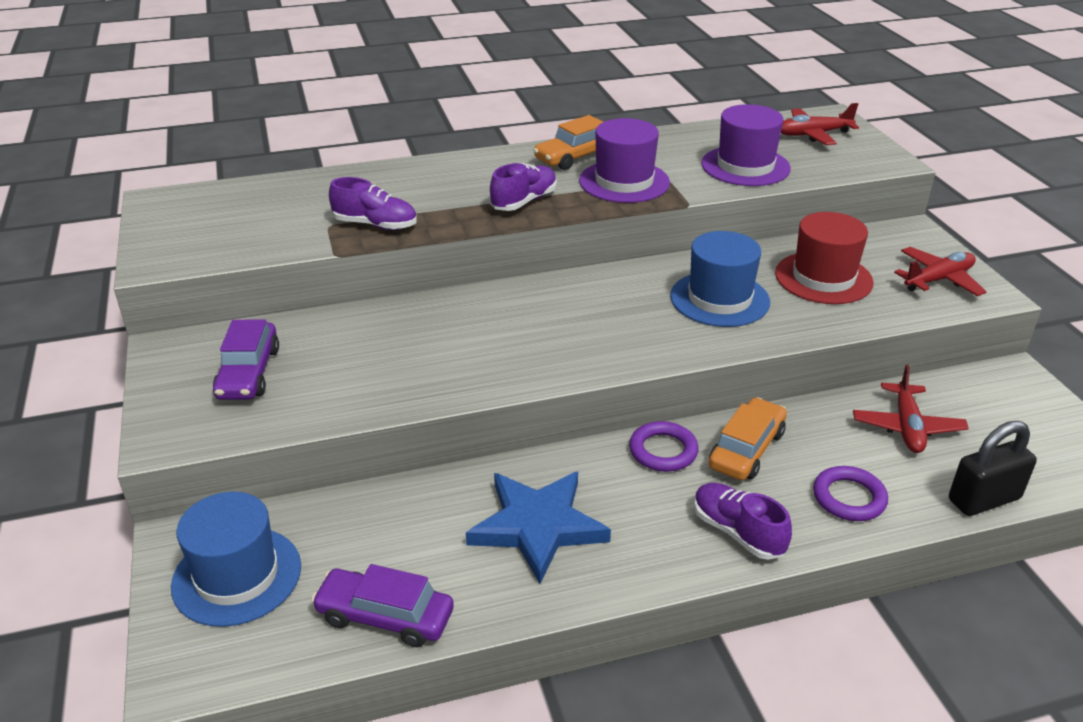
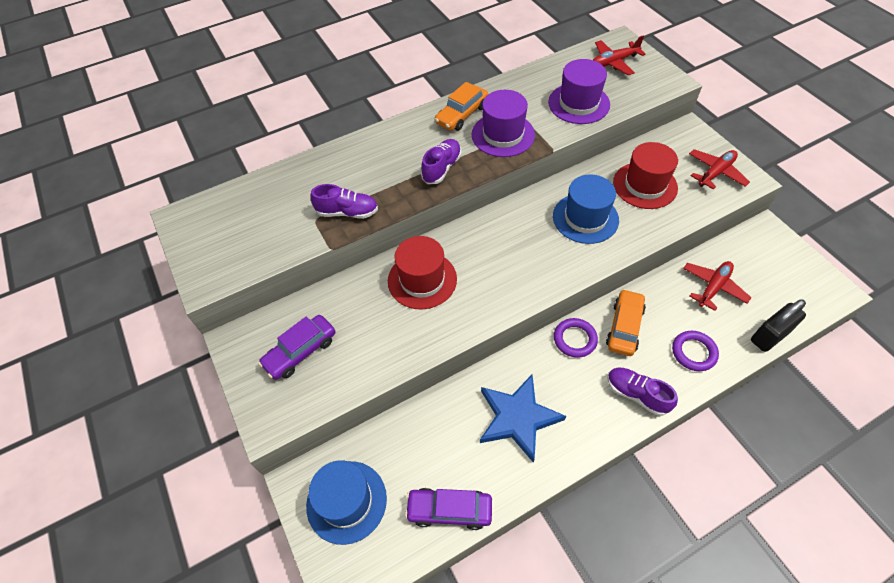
camera: 10 degrees left, 20 degrees up
purple car [213,319,279,400] -> purple car turned 60 degrees clockwise [258,315,335,380]
red plane [853,364,969,453] -> red plane turned 135 degrees counterclockwise [683,261,752,311]
none -> red hat [388,236,457,309]

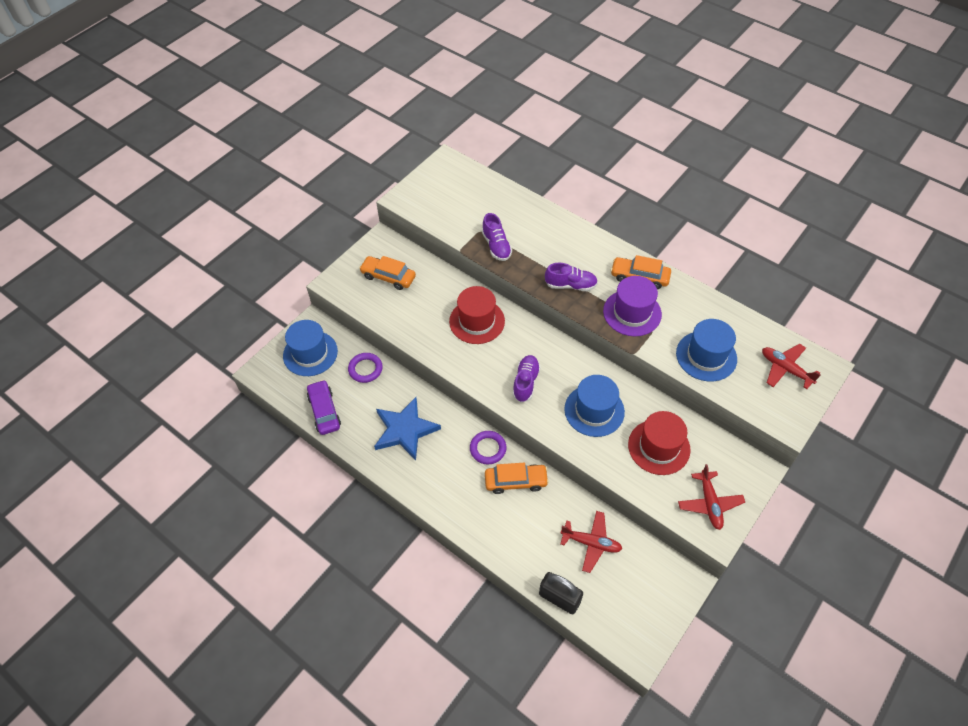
camera: 65 degrees right, 0 degrees up
purple car [258,315,335,380] -> orange car [359,256,416,290]
purple hat [548,59,610,124] -> blue hat [676,319,737,382]
purple shoe [607,368,678,416] -> purple shoe moved to [512,355,540,402]
purple ring [672,331,719,371] -> purple ring moved to [348,353,383,383]
red plane [689,149,750,189] -> red plane turned 60 degrees clockwise [678,464,745,530]

